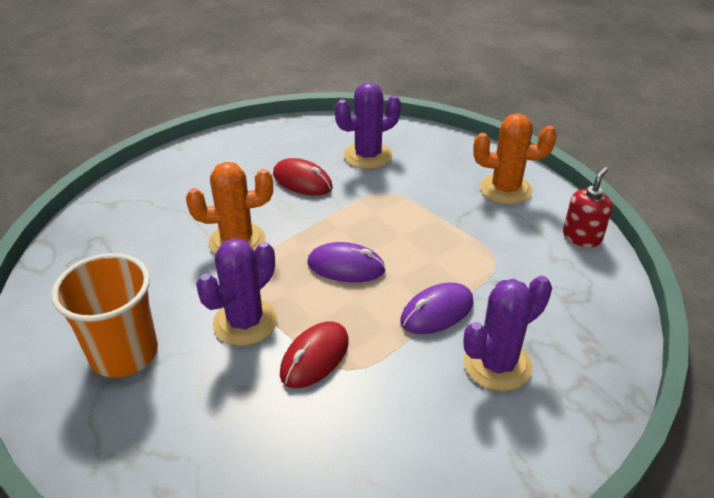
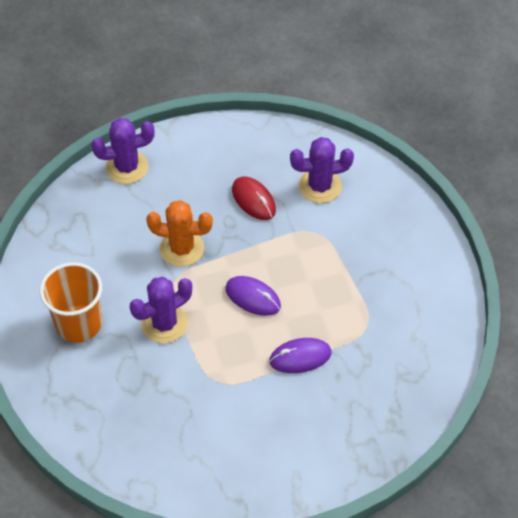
camera: 20 degrees right, 15 degrees up
red mouse [280,321,349,388] -> none
purple cactus [463,276,552,391] -> purple cactus moved to [91,118,155,184]
orange cactus [473,113,557,205] -> none
red soap dispenser [563,167,613,247] -> none

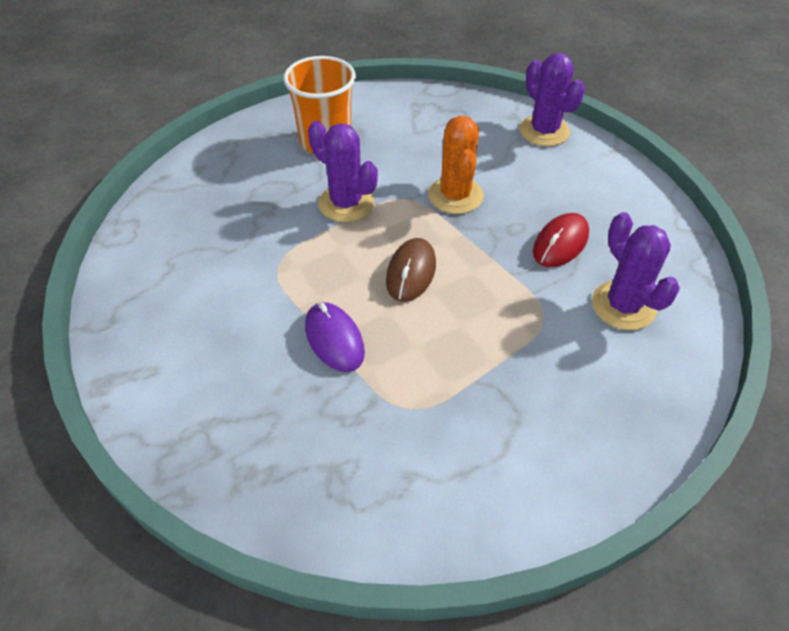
camera: 75 degrees right, 5 degrees down
purple mouse [225,276,281,316] -> brown mouse [386,238,436,302]

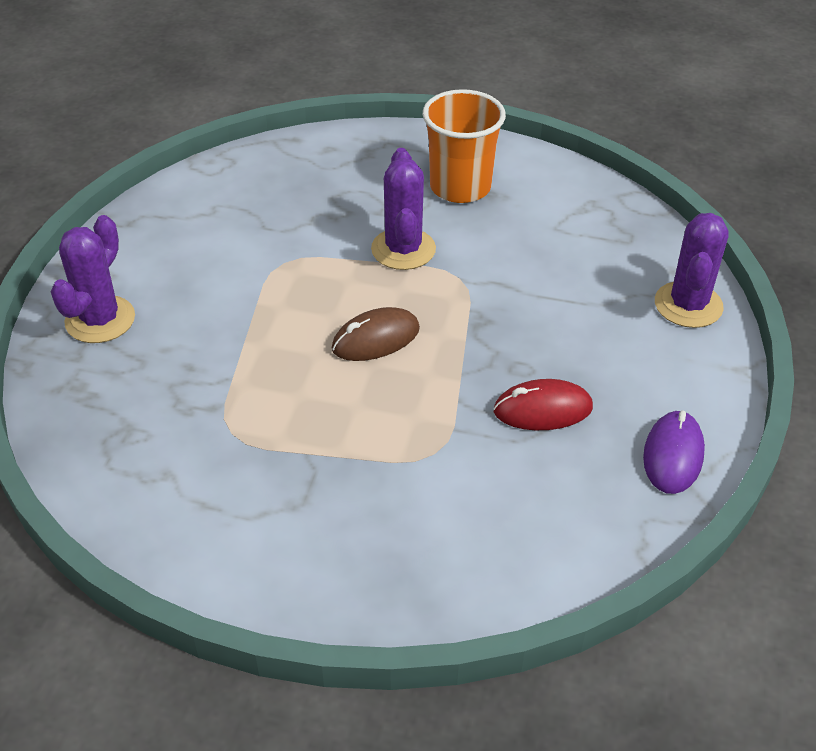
camera: 45 degrees right, 5 degrees down
purple mouse [305,302,365,372] -> purple mouse moved to [643,410,705,494]
orange cactus [428,116,484,214] -> none
purple cactus [592,212,680,330] -> purple cactus moved to [51,215,135,343]

